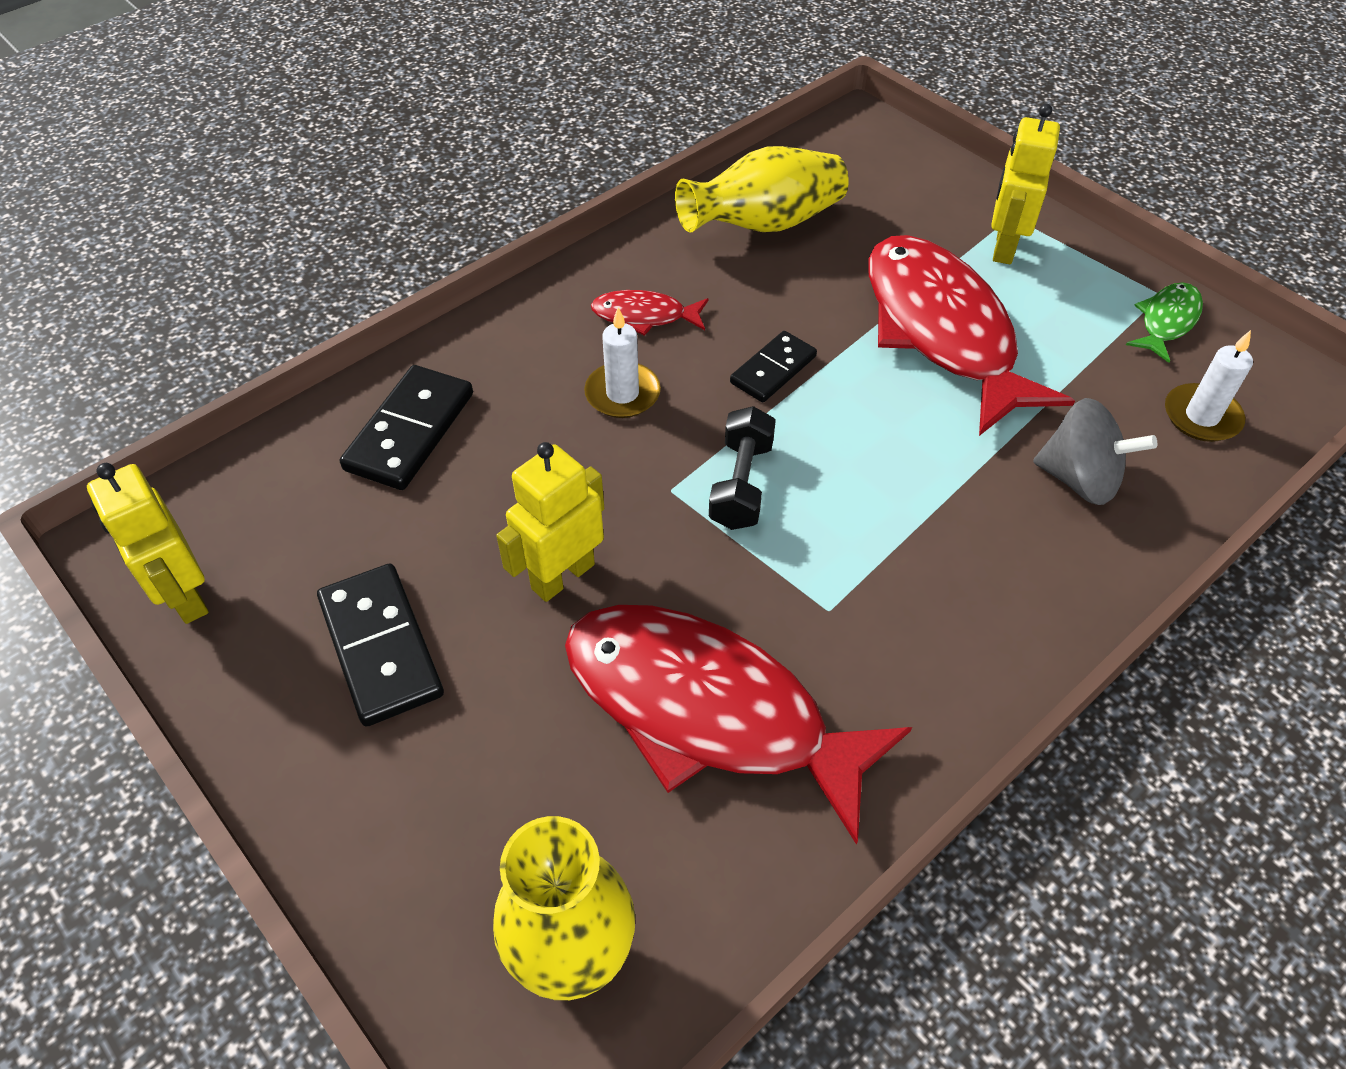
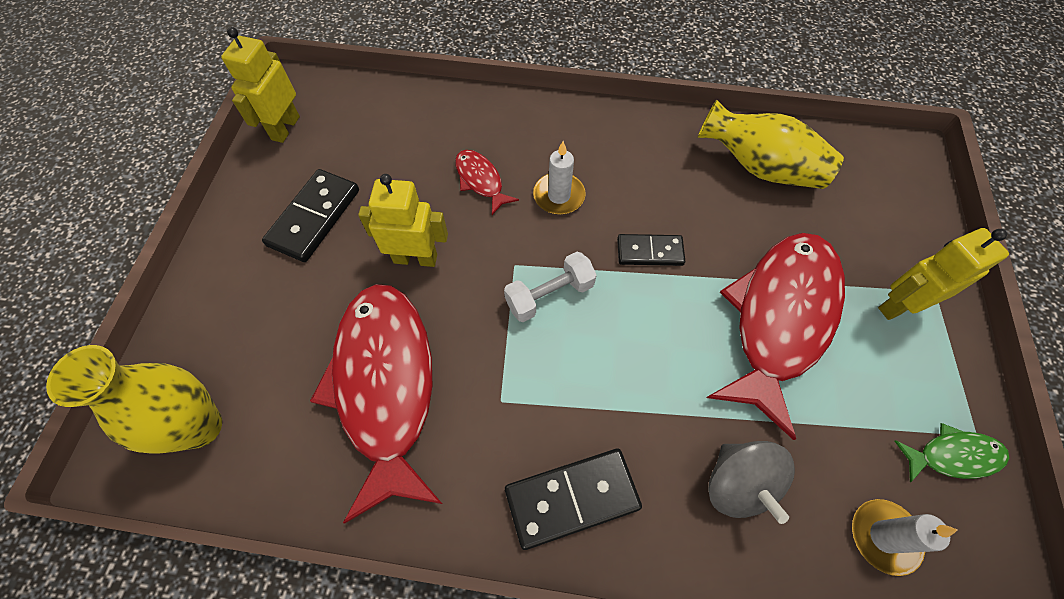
camera: 50 degrees right, 10 degrees up
black domino [340,365,473,490] -> black domino moved to [505,449,642,550]
red fish [591,290,709,336] -> red fish moved to [455,150,519,215]
black dumbbell [709,406,776,530] -> white dumbbell [504,252,597,322]

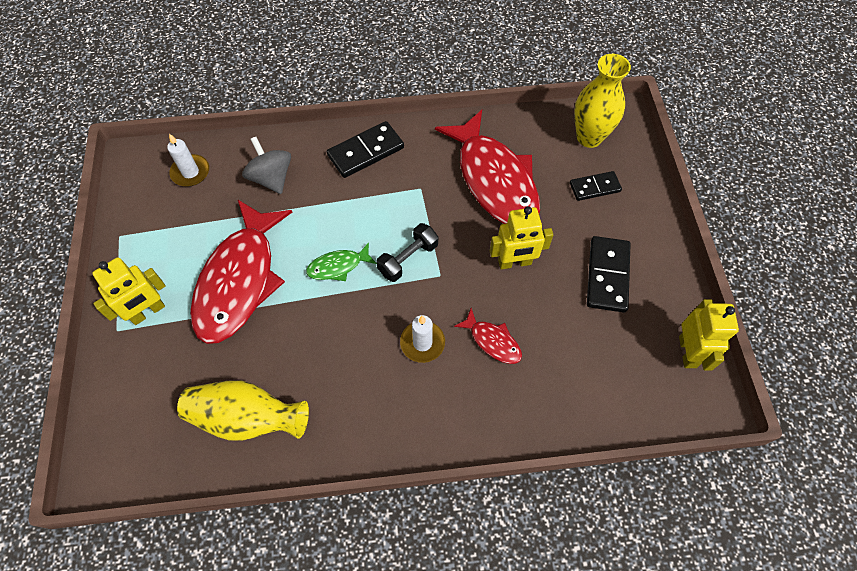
camera: 165 degrees right, 0 degrees up
white dumbbell [504,252,597,322] -> black dumbbell [376,223,438,282]
black domino [617,234,685,266] -> black domino moved to [570,171,622,201]
green fish [894,423,1009,482] -> green fish moved to [306,242,376,281]

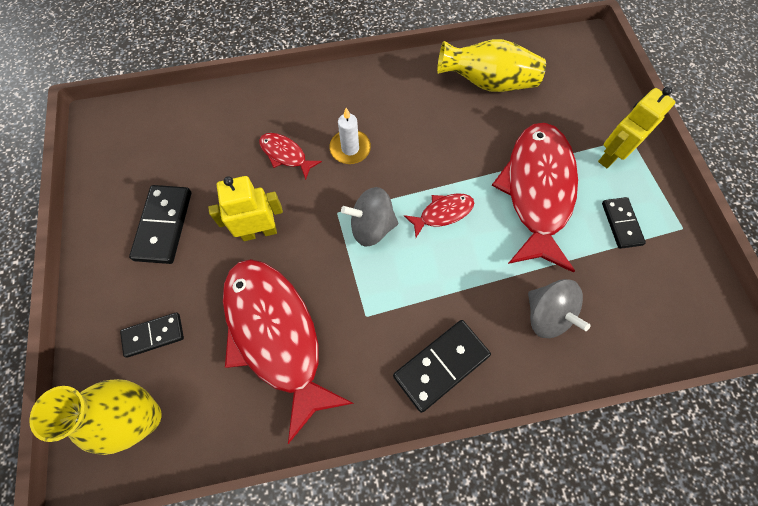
camera: 175 degrees right, 5 degrees up
white candle [167,134,209,186] -> none
green fish [306,242,376,281] -> red fish [404,193,474,237]
black dumbbell [376,223,438,282] -> grey spinning top [341,187,398,246]
yellow robot [679,299,739,371] -> none
none -> black domino [602,197,646,249]

